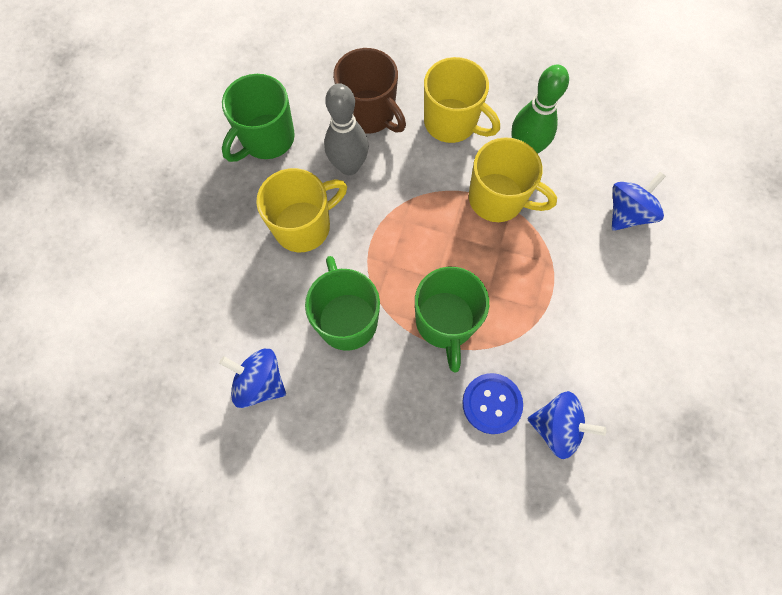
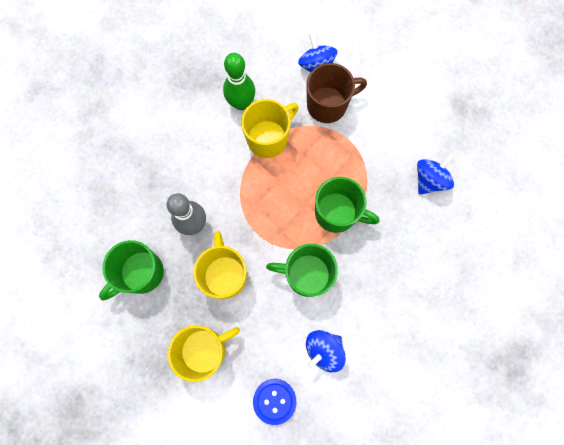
camera: 65 degrees left, 5 degrees up
green mug [222,74,295,162] -> green mug turned 75 degrees clockwise [99,240,164,300]
brown mug [333,48,406,134] -> brown mug moved to [307,63,367,123]
yellow mug [424,57,500,143] -> yellow mug moved to [168,325,240,382]
blue button [462,373,523,434] -> blue button moved to [253,379,296,425]

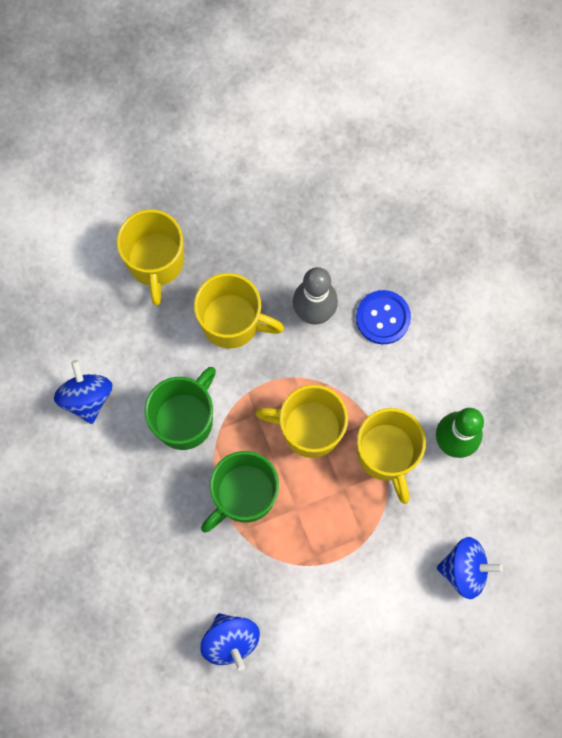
camera: 115 degrees right, 0 degrees up
green mug [99,240,164,300] -> none
blue button [253,379,296,425] -> blue button moved to [356,290,411,344]
brown mug [307,63,367,123] -> none
none -> yellow mug [255,385,348,458]

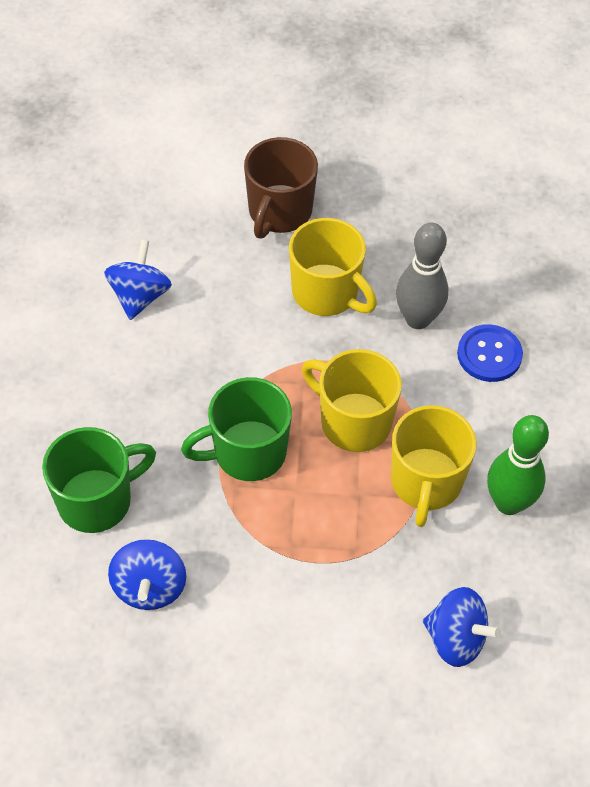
camera: 25 degrees right, 20 degrees down
yellow mug [117,209,184,305] -> brown mug [244,137,318,239]
green mug [144,367,216,450] -> green mug moved to [42,427,156,533]

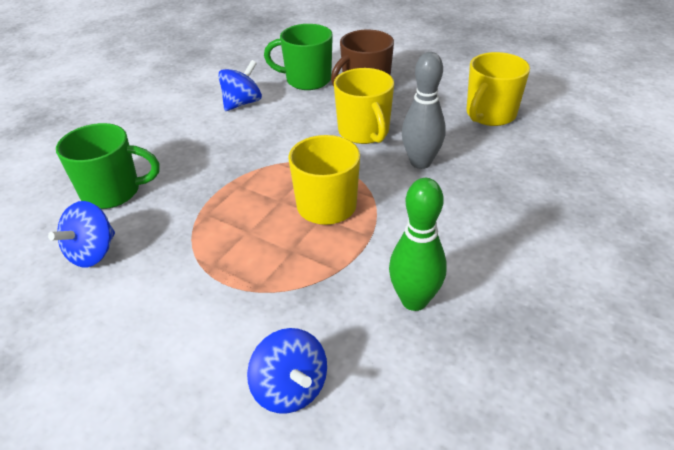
camera: 30 degrees right, 15 degrees down
green mug [181,377,292,481] -> green mug moved to [264,24,333,90]
yellow mug [391,405,476,527] -> yellow mug moved to [466,52,530,126]
blue button [457,324,523,382] -> none

